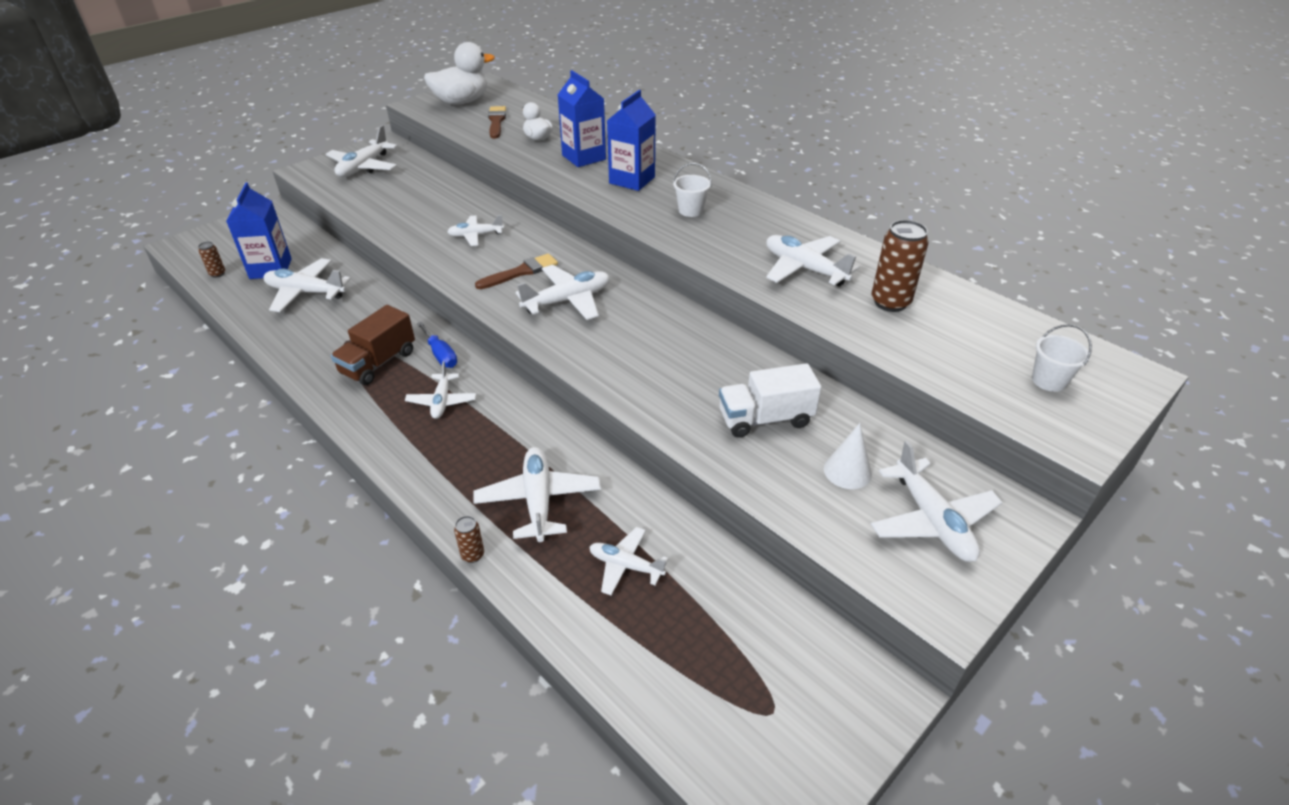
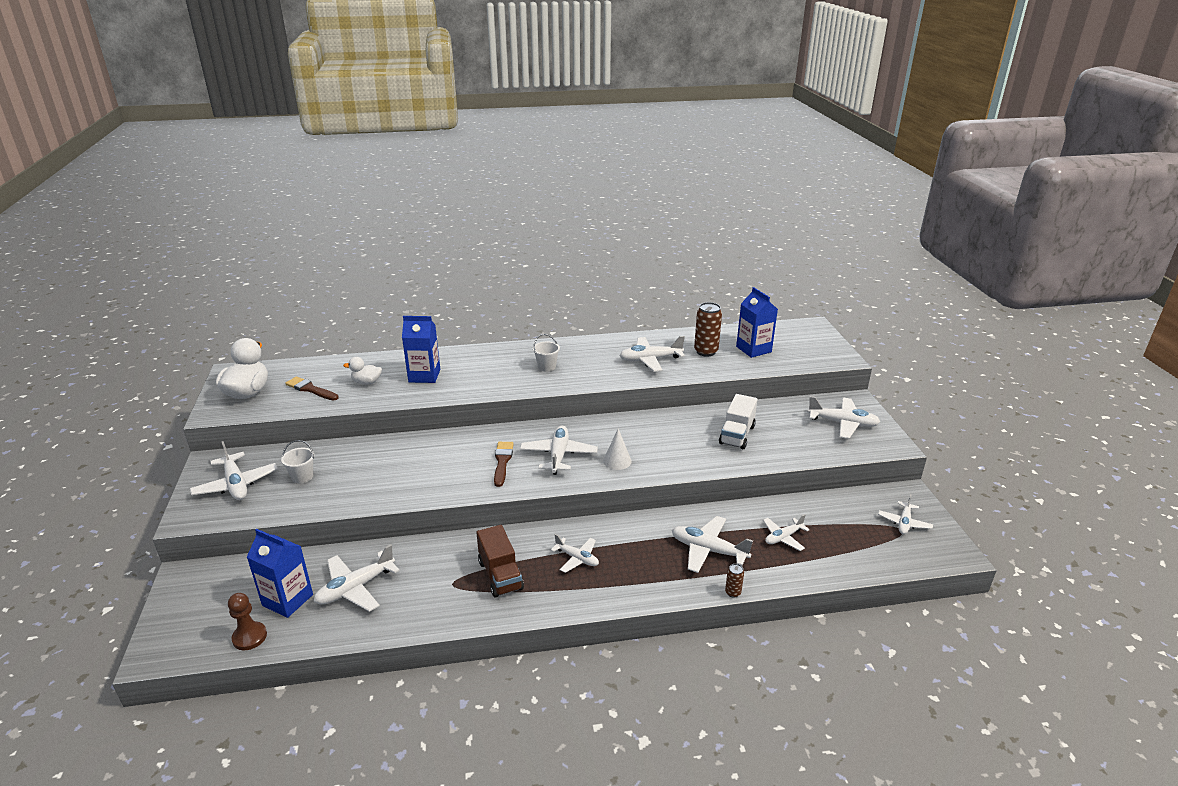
camera: 55 degrees left, 10 degrees down
brown can [198,242,225,278] -> brown pawn [228,593,267,650]
blue screwdriver [417,322,457,368] -> none
white plane [447,215,504,246] -> white plane moved to [878,494,933,534]
blue carton [607,90,656,191] -> blue carton moved to [736,287,778,358]
white cone [824,423,872,489] -> white cone moved to [603,429,632,470]
white bucket [1032,324,1092,392] -> white bucket moved to [281,440,314,484]

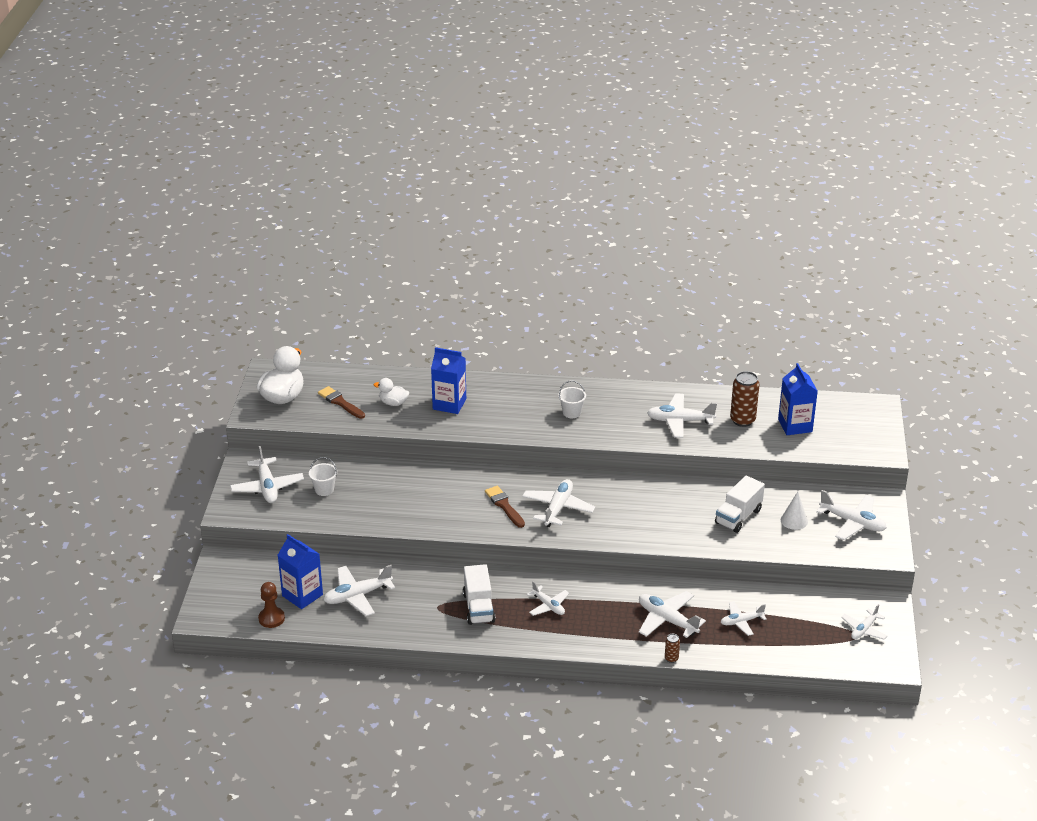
camera: 15 degrees right, 5 degrees up
brown truck [476,525,524,598] -> white truck [463,564,495,625]
brown brush [494,442,514,487] -> brown brush turned 45 degrees counterclockwise [485,486,525,528]
white cone [603,429,632,470] -> white cone moved to [781,492,808,530]

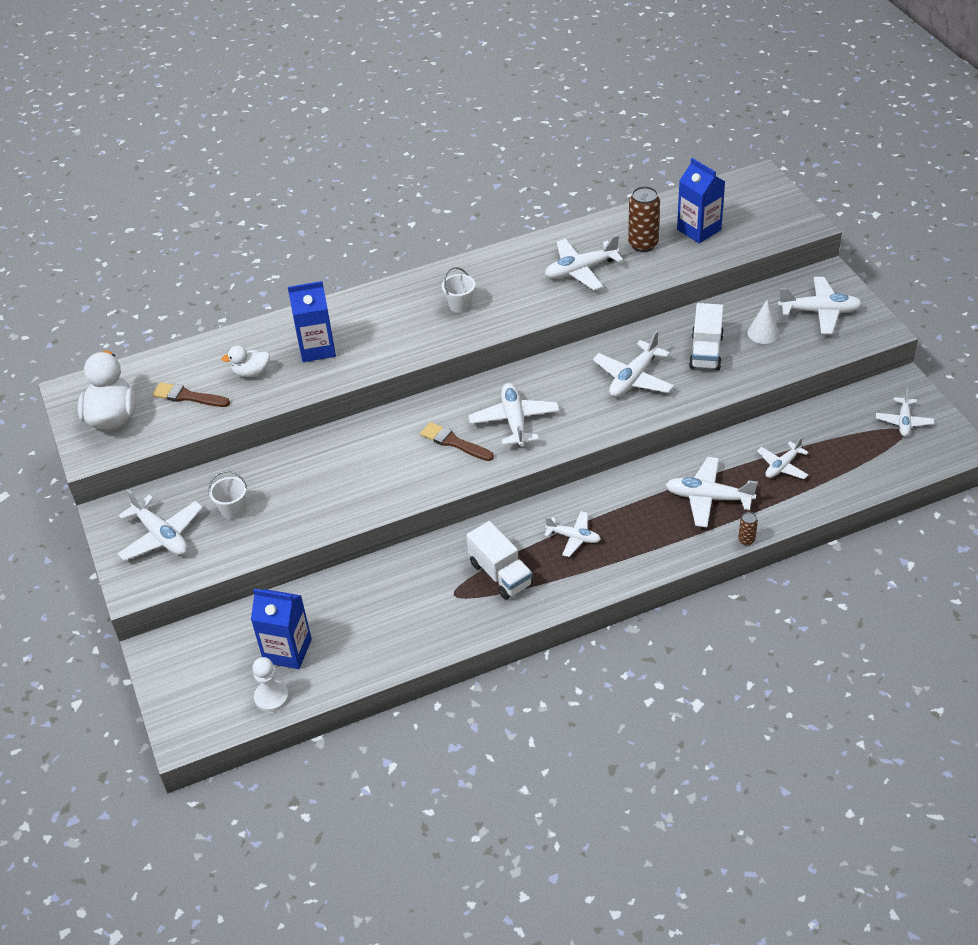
camera: 25 degrees left, 10 degrees up
brown pawn [258,582,285,628] -> white pawn [252,657,289,712]
white plane [323,565,395,616] -> white plane moved to [593,330,674,397]

